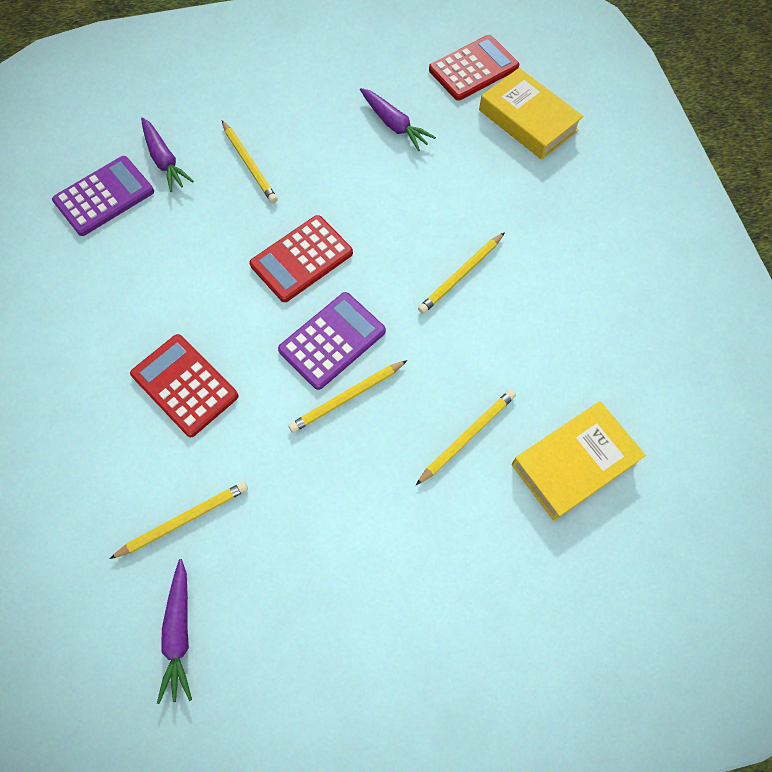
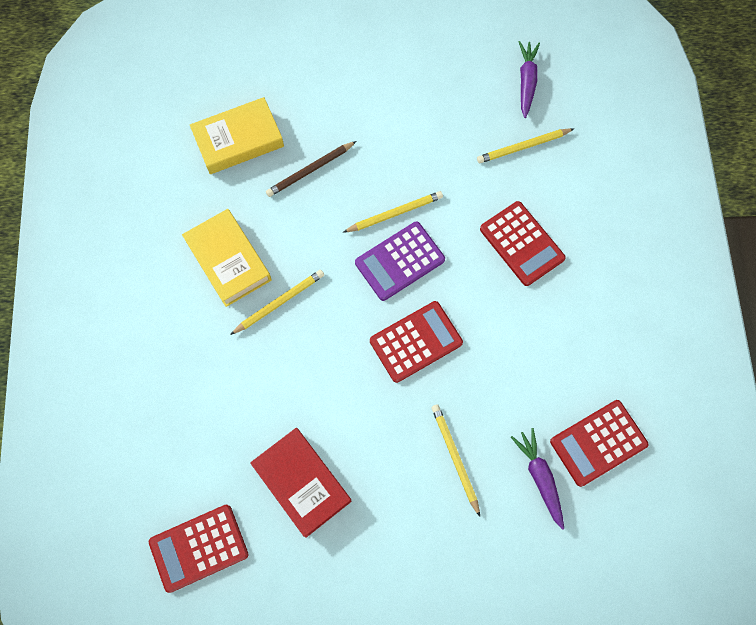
camera: 170 degrees left, 5 degrees up
purple calculator [52,156,154,236] -> red calculator [550,400,648,487]
purple carrot [360,88,436,151] -> red book [250,428,351,538]
yellow pencil [416,389,516,485] -> brown pencil [266,141,357,197]
yellow book [479,68,583,160] -> yellow book moved to [182,209,272,307]

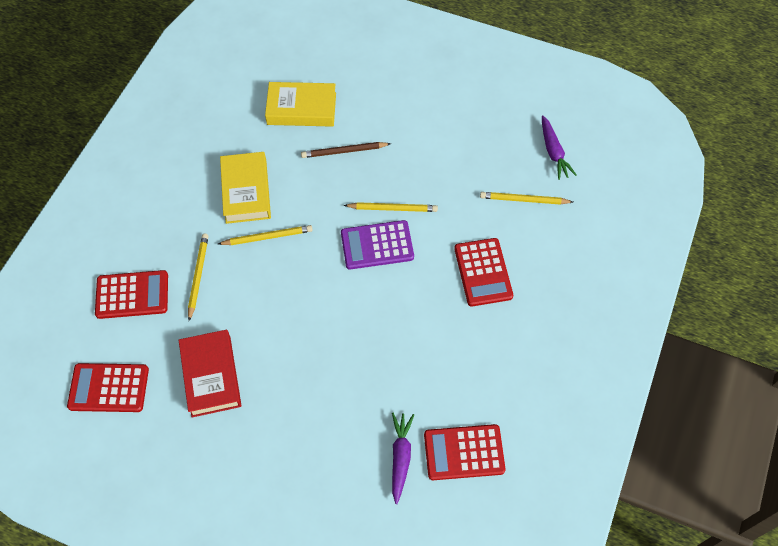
camera: 25 degrees right, 10 degrees down
red calculator [370,301,463,383] -> red calculator moved to [95,270,168,319]
yellow pencil [431,404,480,517] -> yellow pencil moved to [188,234,209,321]
purple carrot [519,41,540,118] -> purple carrot turned 135 degrees clockwise [542,115,577,180]

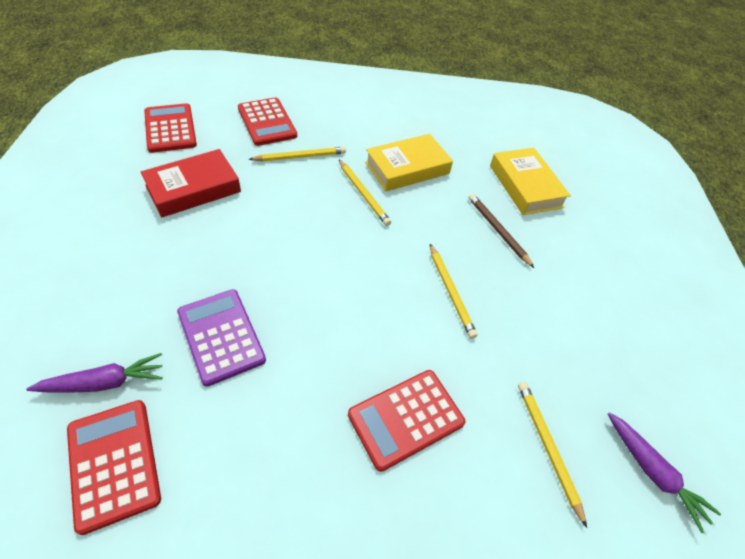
camera: 65 degrees right, 10 degrees down
purple calculator [341,220,414,270] -> purple calculator moved to [177,289,266,387]
purple carrot [542,115,577,180] -> purple carrot turned 90 degrees counterclockwise [608,412,721,533]

